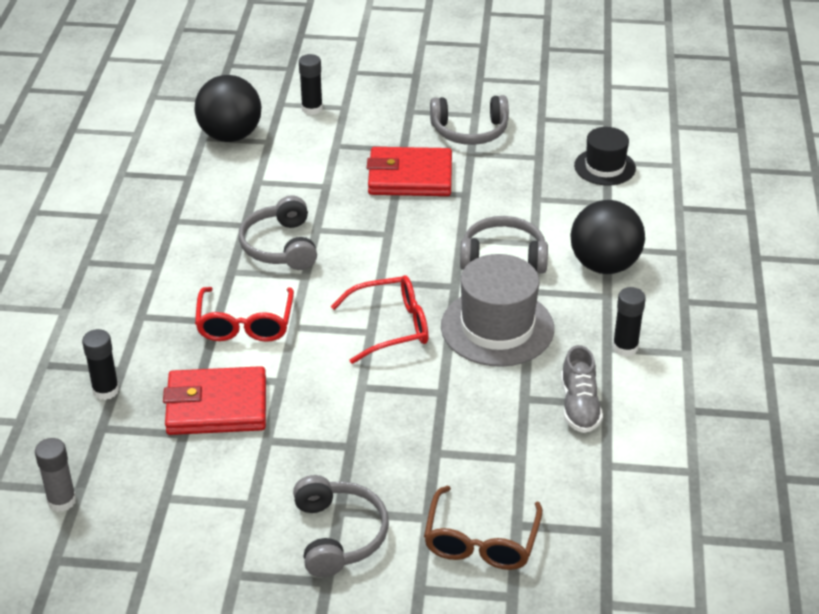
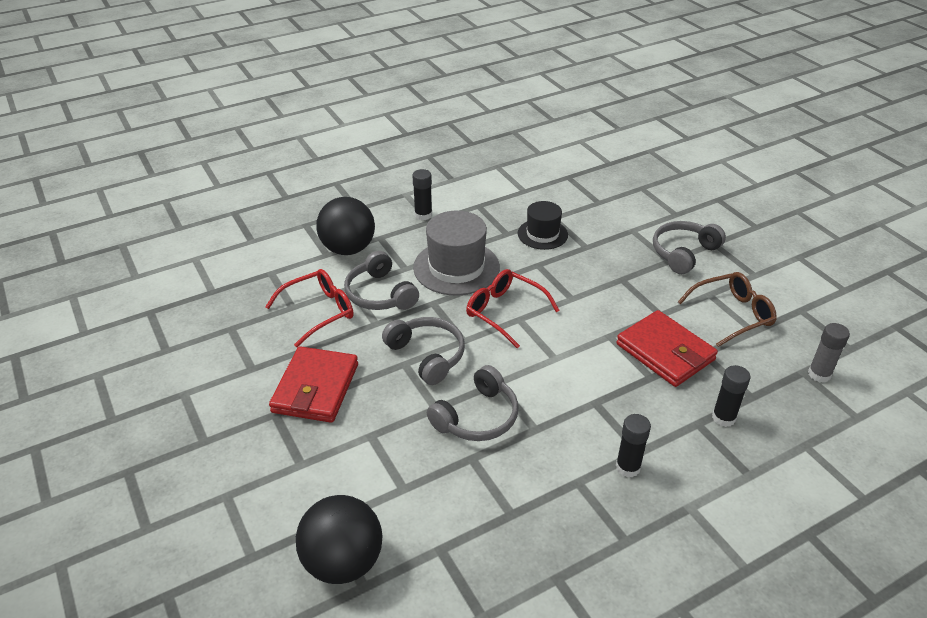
camera: 125 degrees left, 0 degrees up
red glasses [195,287,294,342] -> red glasses moved to [265,269,354,347]
black glue stick [299,54,323,115] -> black glue stick moved to [616,414,651,477]
red wallet [367,147,452,196] -> red wallet turned 45 degrees clockwise [269,346,358,423]
brown glasses [424,486,543,570] -> brown glasses moved to [678,272,777,347]
grey headphones [430,95,509,145] -> grey headphones moved to [382,317,465,385]
grey shoe [561,345,603,433] -> none
black hat [574,127,636,186] -> black hat moved to [518,201,568,250]

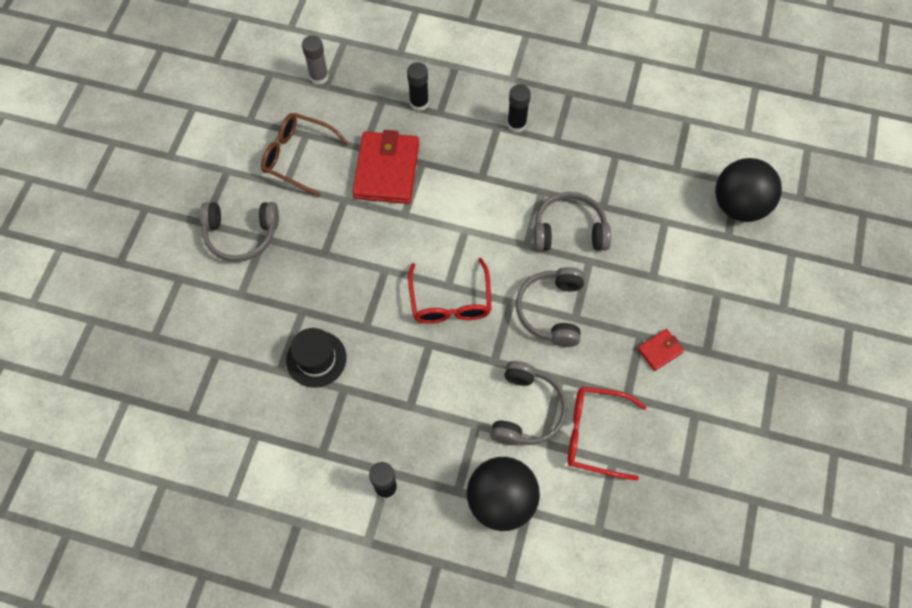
camera: 135 degrees left, 25 degrees up
red wallet [269,346,358,423] -> red wallet [637,329,684,371], size x0.46
grey hat [413,211,500,295] -> none

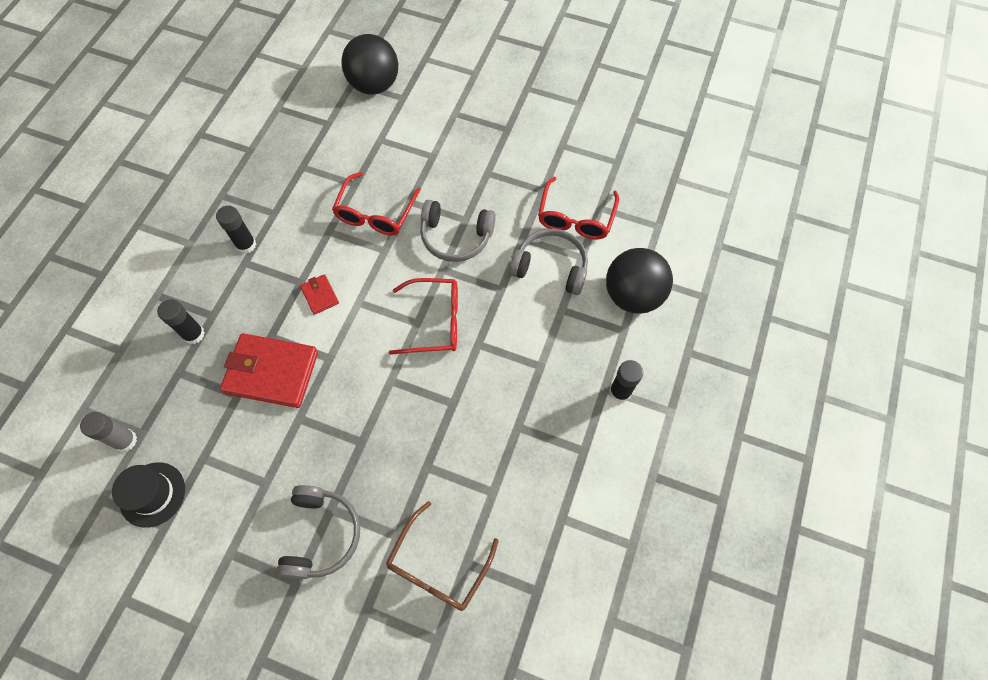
camera: 85 degrees left, 0 degrees up
brown glasses [261,113,349,197] -> brown glasses moved to [386,501,499,611]
black hat [286,328,347,388] -> black hat moved to [112,462,185,528]
grey headphones [534,192,611,251] -> red glasses [332,172,421,236]
red wallet [637,329,684,371] -> red wallet moved to [300,274,339,315]

